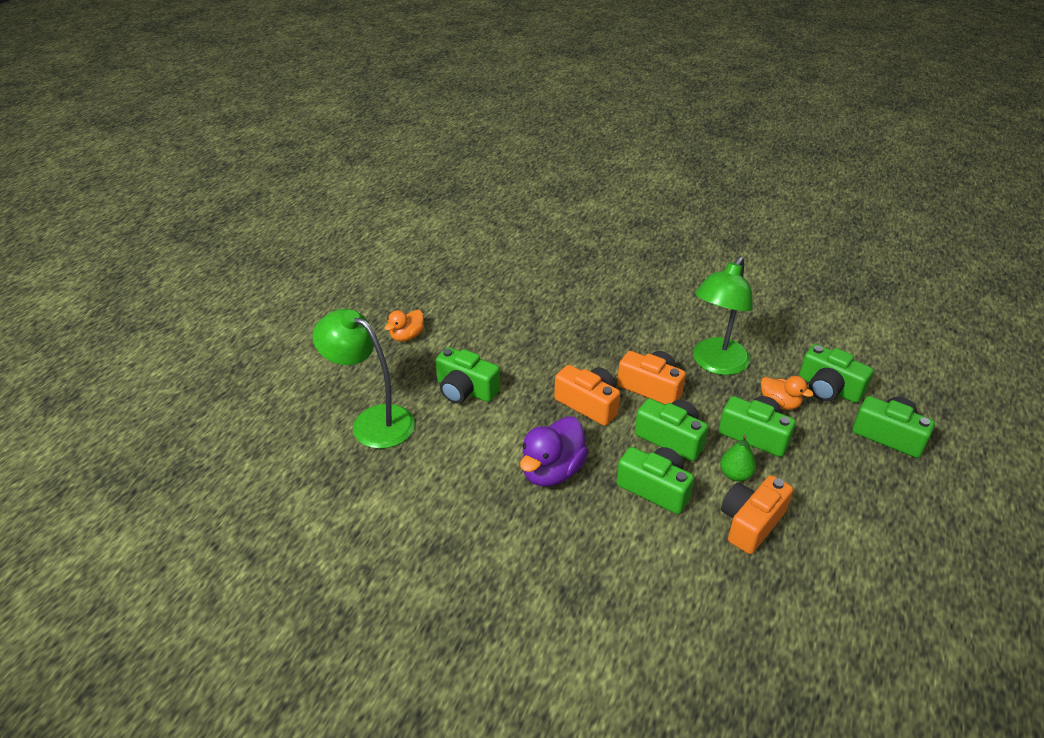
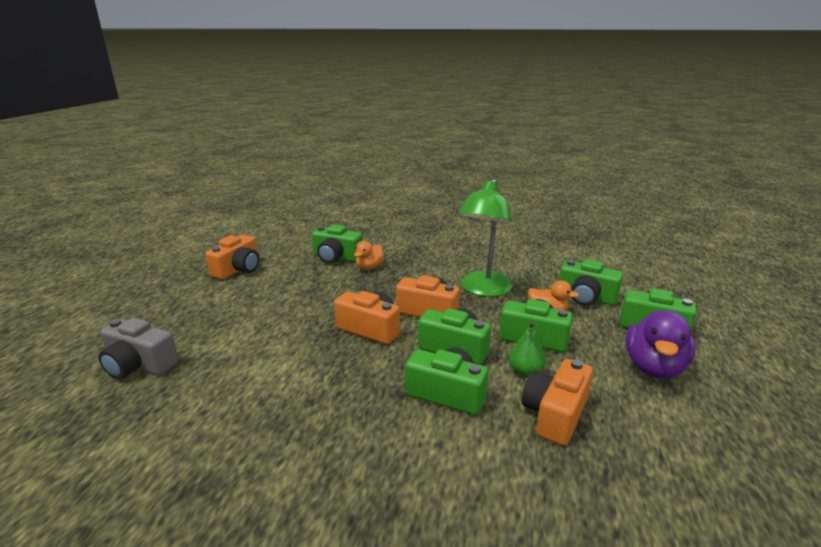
camera: 10 degrees left, 15 degrees down
green lamp [312,309,415,449] -> grey camera [98,318,179,379]
orange duck [385,310,424,342] -> orange duck moved to [354,241,385,270]
green camera [435,347,500,404] -> green camera moved to [312,224,363,264]
purple duck [520,416,589,487] -> purple duck moved to [626,310,695,379]
none -> orange camera [205,235,259,280]

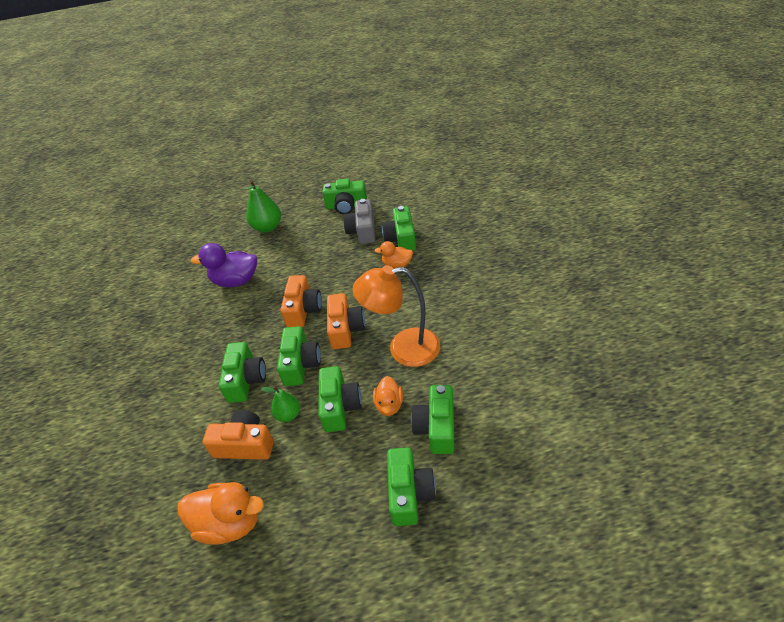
camera: 70 degrees right, 20 degrees up
grey camera [98,318,179,379] -> grey camera moved to [343,199,375,244]
orange camera [205,235,259,280] -> green camera [322,179,367,214]
green lamp [458,178,512,297] -> orange lamp [352,265,440,367]
purple duck [626,310,695,379] -> purple duck moved to [191,243,257,287]
none -> orange duck [178,482,264,545]
none -> green pear [245,180,281,233]

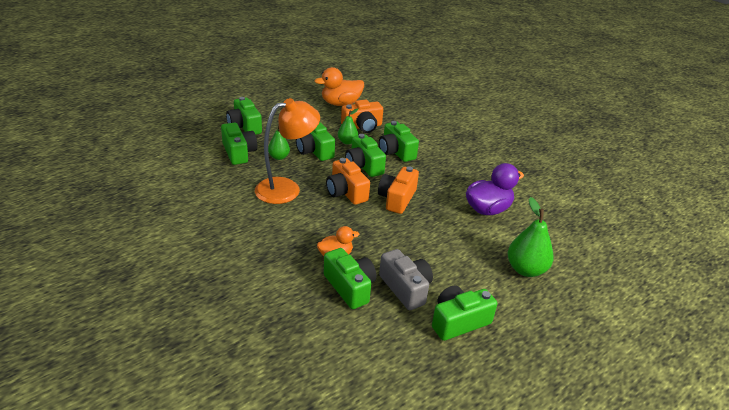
camera: 145 degrees right, 10 degrees down
orange camera [280,275,322,327] -> orange camera turned 45 degrees clockwise [378,166,419,214]
orange duck [373,376,403,416] -> green pear [268,126,290,160]

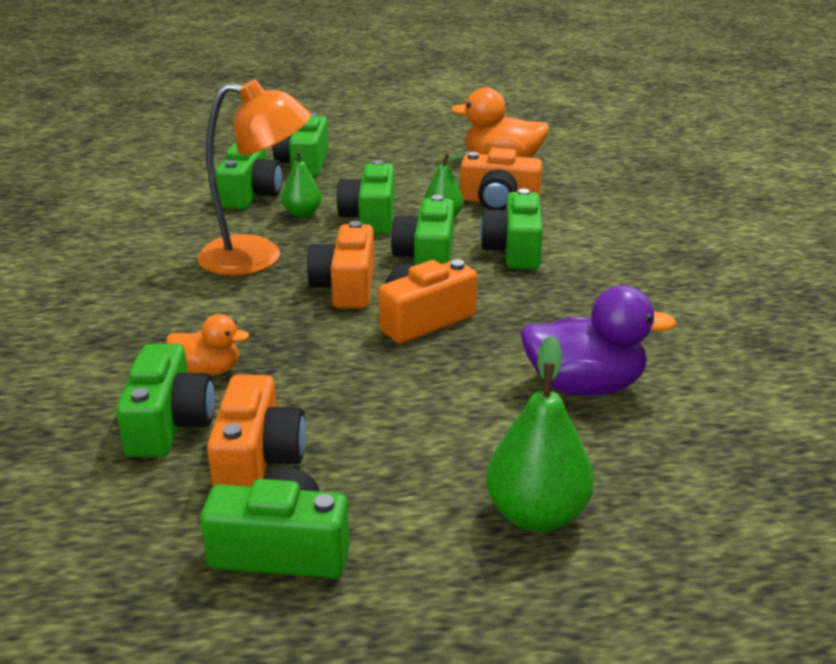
camera: 35 degrees right, 5 degrees down
grey camera [379,249,433,310] -> orange camera [207,375,306,487]

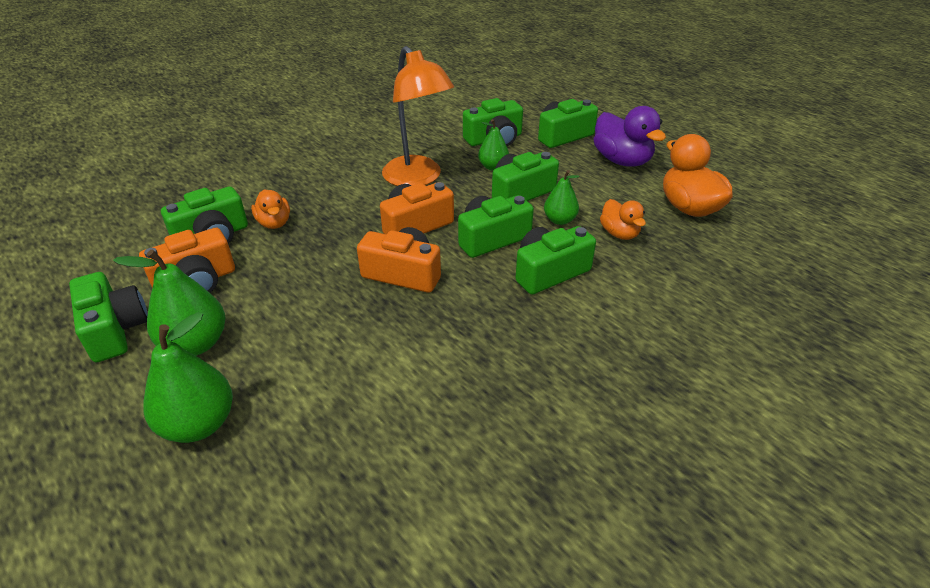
camera: 55 degrees right, 10 degrees up
orange camera [460,148,542,210] -> orange duck [600,199,646,240]
purple duck [520,285,676,396] -> purple duck moved to [594,106,666,167]
none -> green pear [113,249,226,356]

